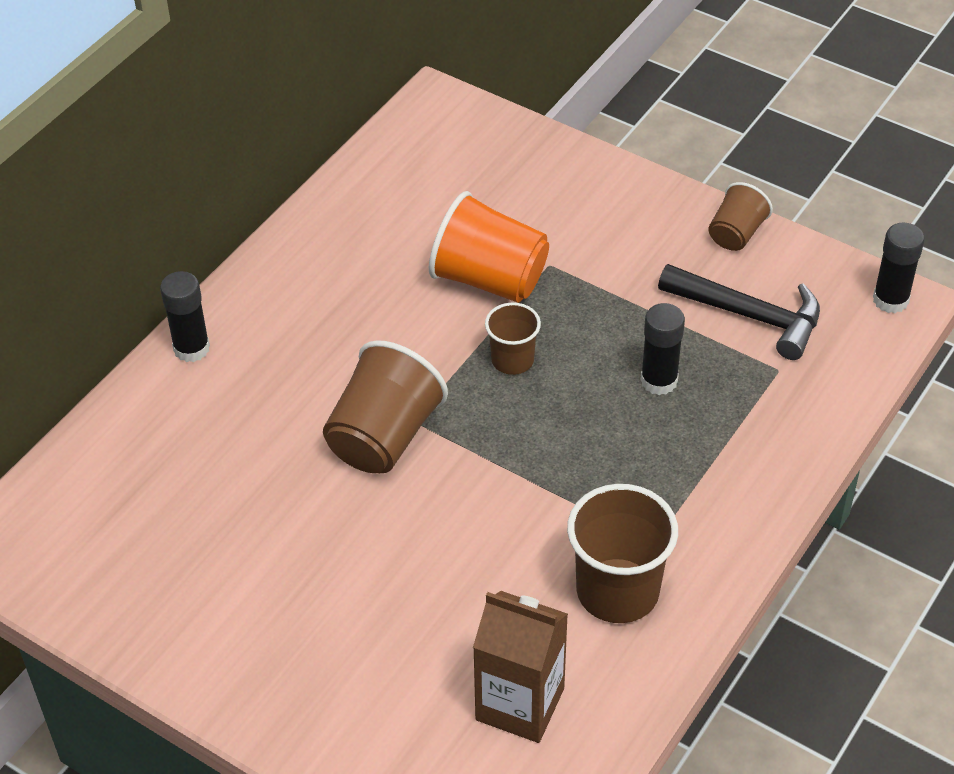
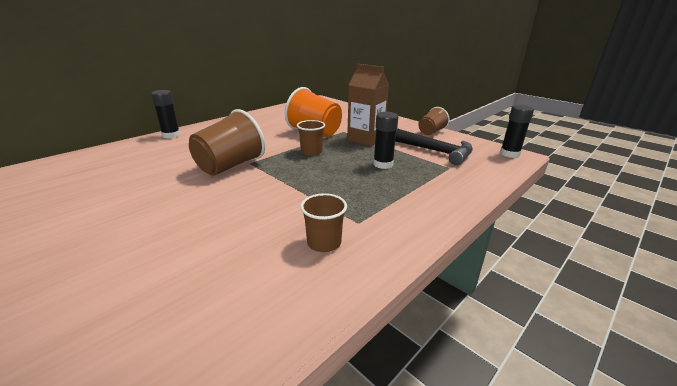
camera: 10 degrees right, 20 degrees down
brown carton [473,591,568,743] -> brown carton moved to [347,64,389,147]
brown cup [567,484,678,623] -> brown cup [300,193,347,252], size x0.57

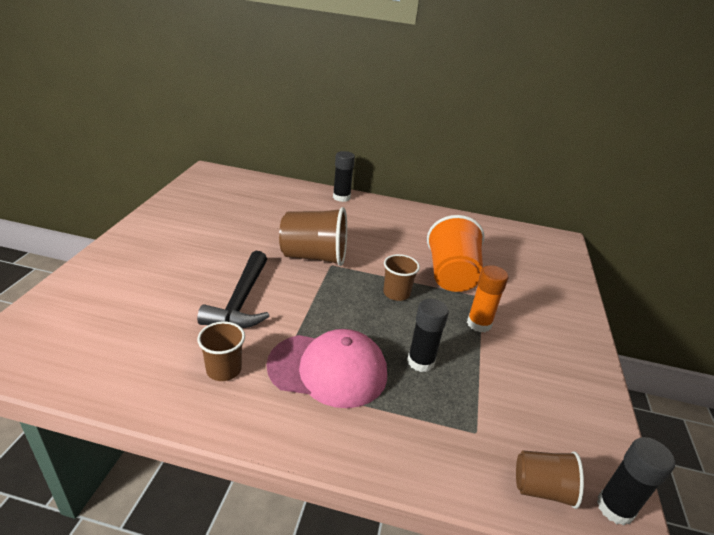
camera: 55 degrees right, 5 degrees up
brown carton [347,64,389,147] -> orange glue stick [467,265,508,332]
black hammer [395,128,473,165] -> black hammer moved to [197,251,269,328]
brown cup [418,107,450,135] -> brown cup moved to [516,450,584,509]
none -> pink cap [266,329,387,408]

